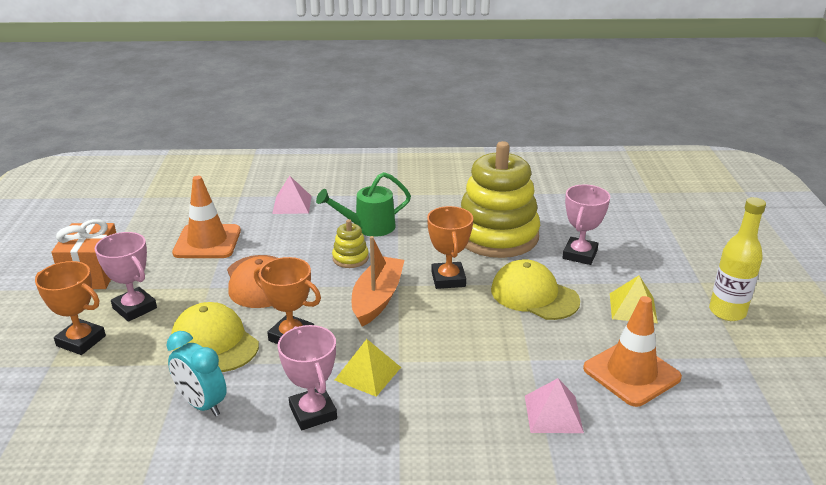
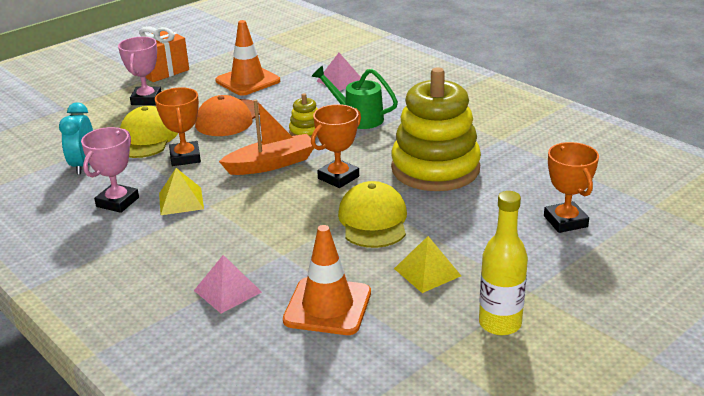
camera: 50 degrees right, 0 degrees up
orange trophy [35,261,106,355] -> orange trophy moved to [544,142,599,233]
pink trophy [562,184,610,265] -> none

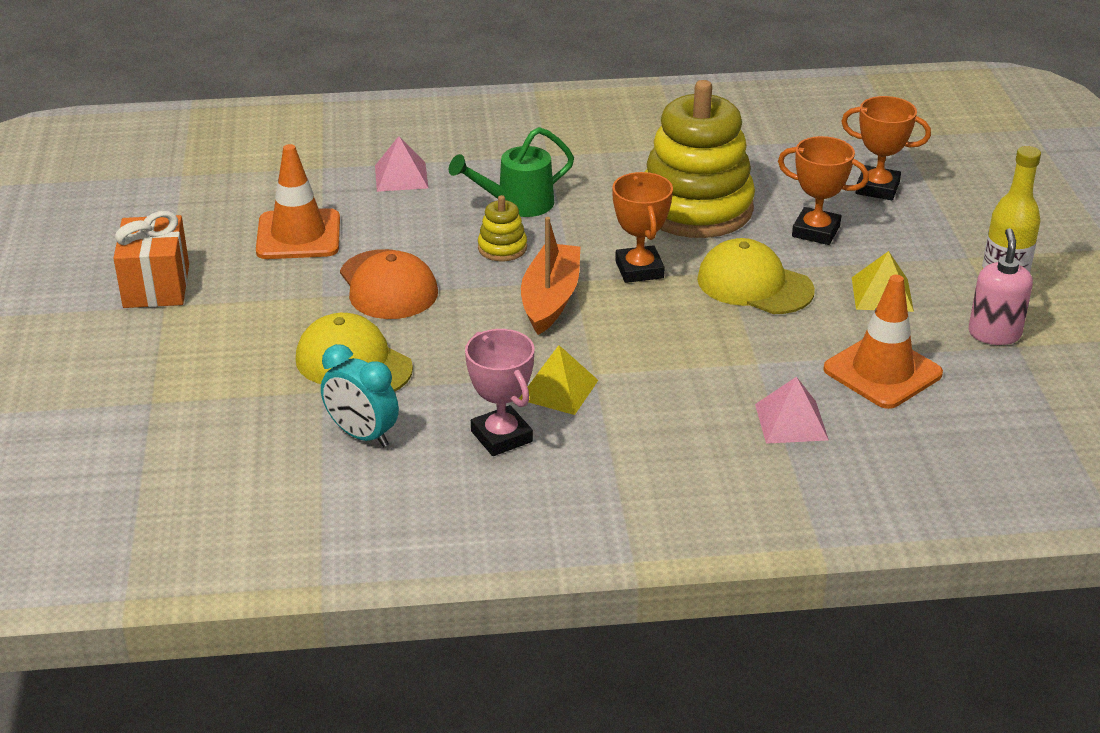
camera: 55 degrees left, 5 degrees up
pink trophy [118,37,161,105] -> none
orange trophy [155,87,201,166] -> orange trophy moved to [778,136,869,245]
none -> pink soap dispenser [968,228,1033,345]

